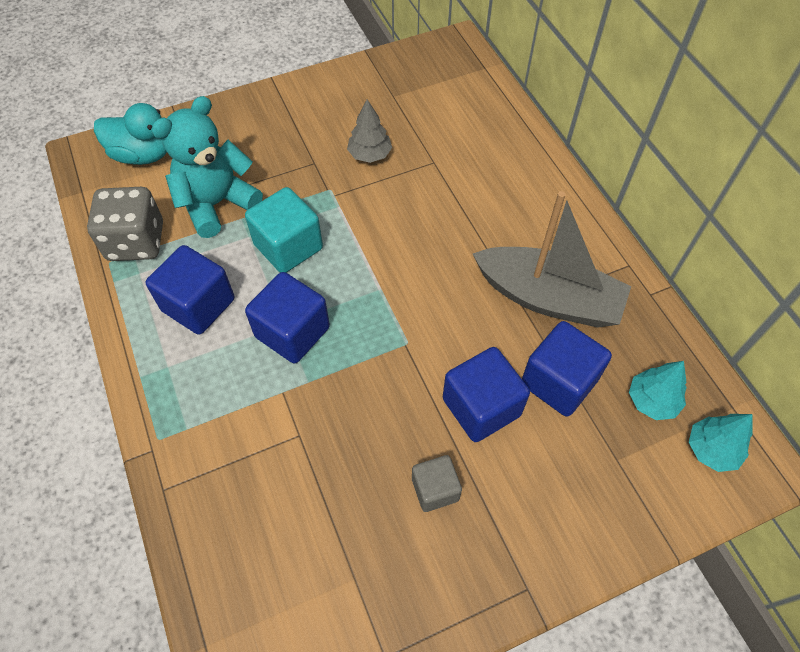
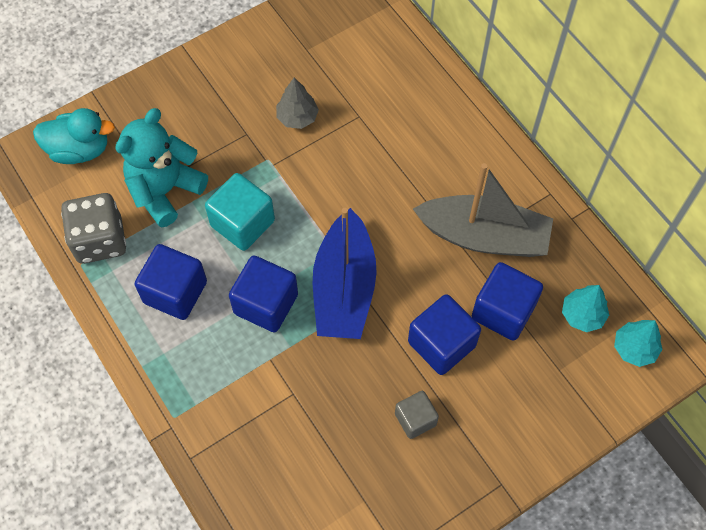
camera: 10 degrees left, 5 degrees up
none -> blue boat [313,208,377,339]

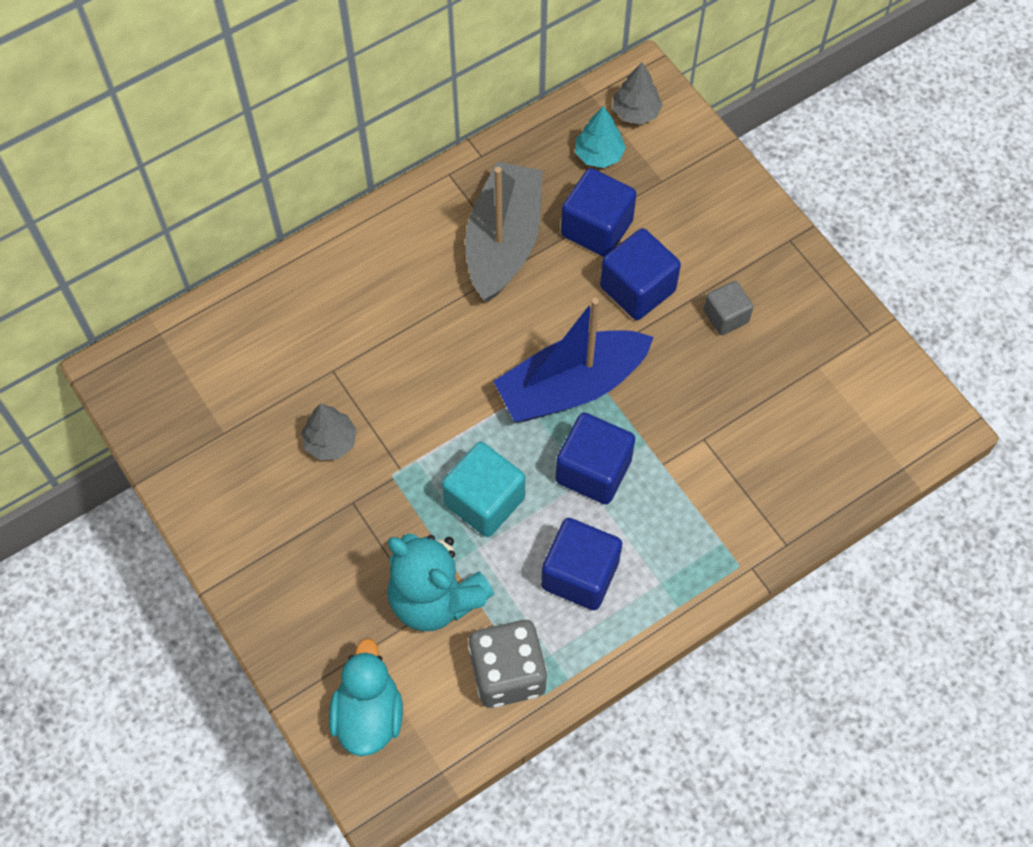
camera: 90 degrees left, 0 degrees up
blue boat [313,208,377,339] -> blue boat turned 150 degrees clockwise [493,298,654,422]
turquoise tree [614,320,662,367] -> grey tree [613,62,662,125]

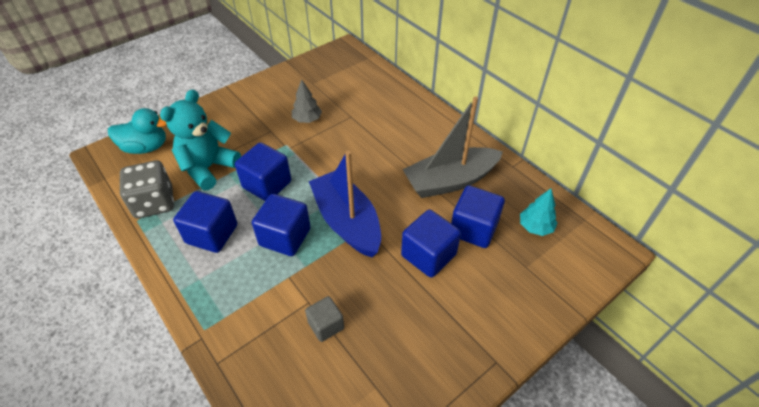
camera: 85 degrees right, 15 degrees down
turquoise cube [442,442,525,537] -> blue cube [235,142,291,201]
grey boat [465,162,543,302] -> grey boat turned 150 degrees clockwise [402,97,503,198]
grey tree [613,62,662,125] -> none
grey cube [704,281,753,335] -> grey cube moved to [305,296,344,342]

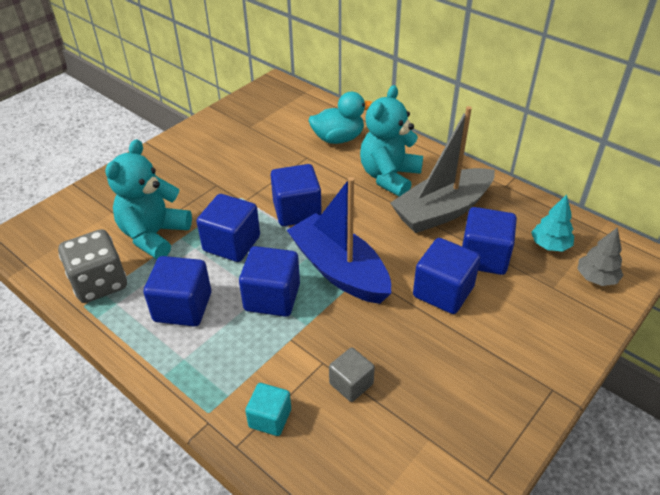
camera: 10 degrees left, 5 degrees down
turquoise duck [108,108,167,154] -> turquoise duck moved to [309,92,373,144]
grey tree [292,79,322,123] -> grey tree moved to [577,227,624,286]
none -> turquoise cube [245,383,291,436]
none -> blue cube [271,164,322,226]
none -> turquoise teddy bear [360,85,423,197]

